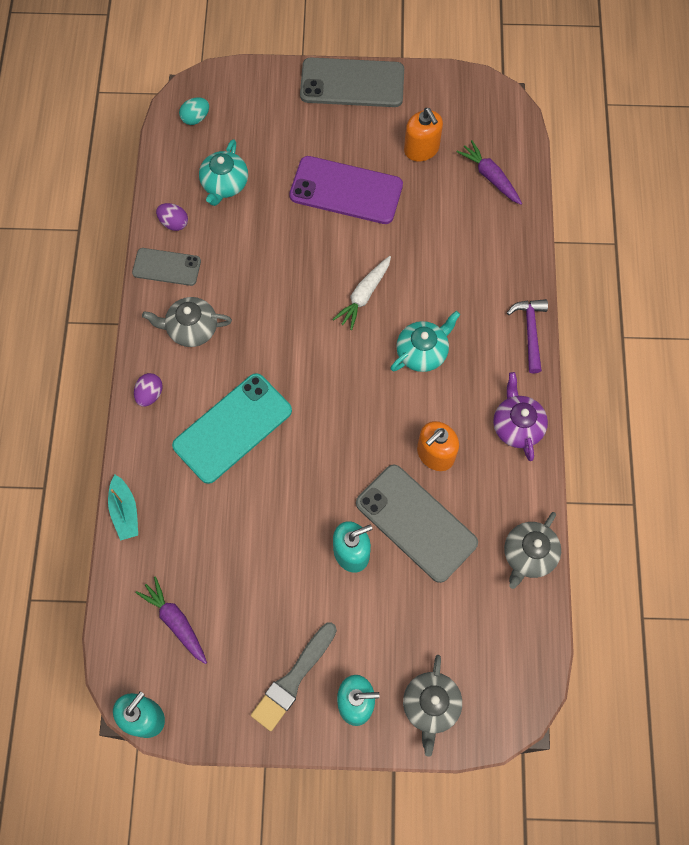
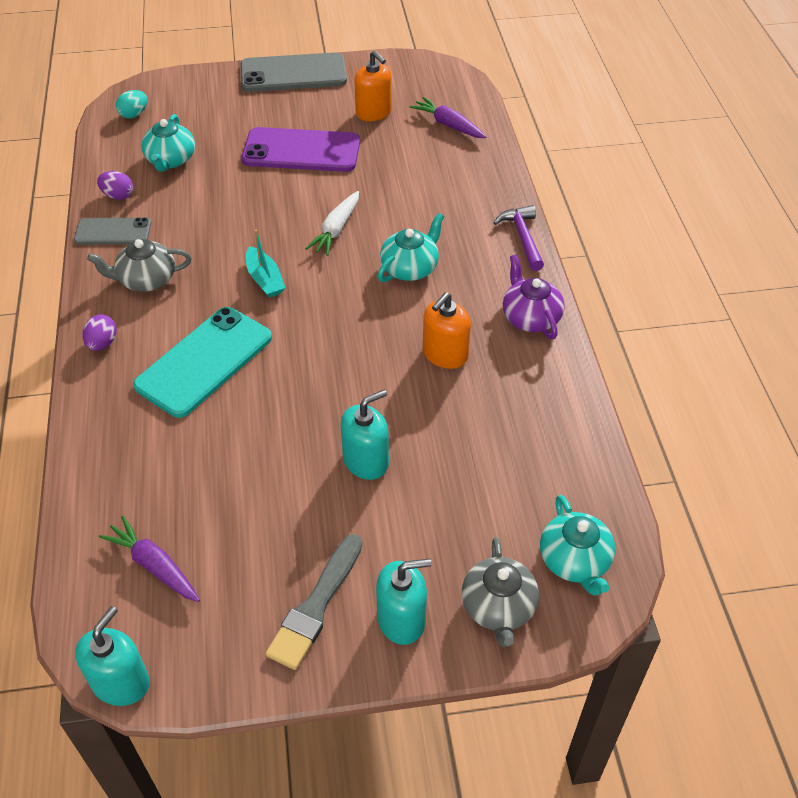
camera: 10 degrees left, 20 degrees down
turquoise boat [108,475,138,541] -> turquoise boat moved to [246,230,285,298]
grey phone [356,464,478,583] -> none
grey teapot [504,512,561,589] -> none
none -> turquoise teapot [540,495,615,596]

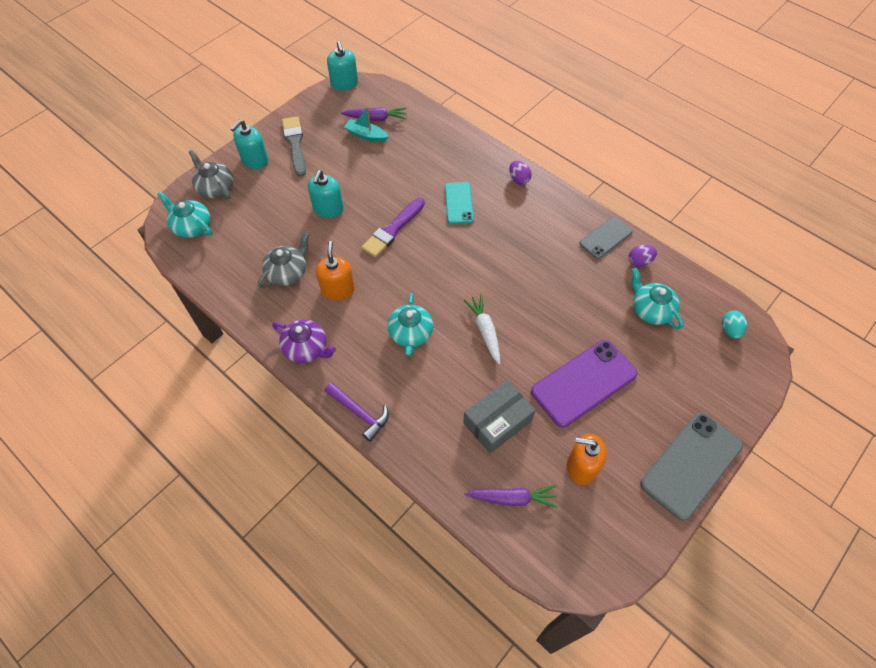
camera: 140 degrees right, 10 degrees up
grey teapot [87,239,192,292] -> grey teapot moved to [258,232,310,289]
turquoise phone [133,307,272,418] -> turquoise phone [445,182,474,224], size x0.59
turquoise boat [246,230,285,298] -> turquoise boat moved to [344,107,389,142]
none -> purple brush [361,198,425,257]
none -> grey box [463,380,536,454]

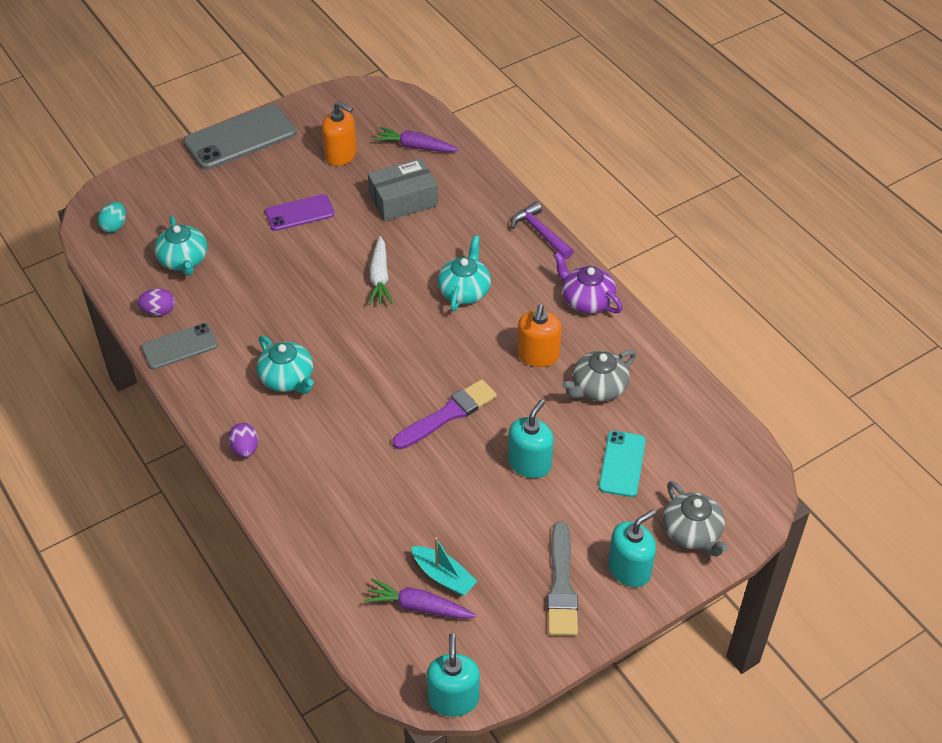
camera: 165 degrees left, 10 degrees down
turquoise teapot [157,191,212,238] -> turquoise teapot moved to [257,336,314,394]
turquoise phone [445,182,474,224] -> turquoise phone moved to [599,431,646,497]
purple phone [531,340,638,427] -> purple phone [265,194,335,231], size x0.59

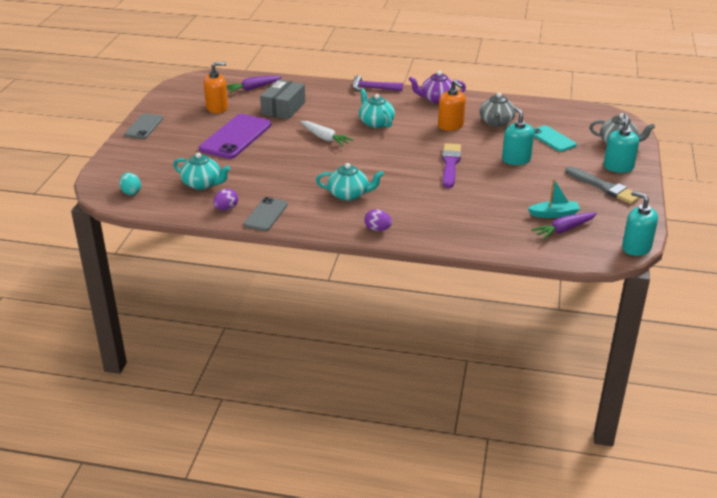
camera: 45 degrees left, 15 degrees down
grey phone [183,104,297,170] -> grey phone [124,113,163,139], size x0.59
purple phone [265,194,335,231] -> purple phone [199,114,271,159], size x1.70

